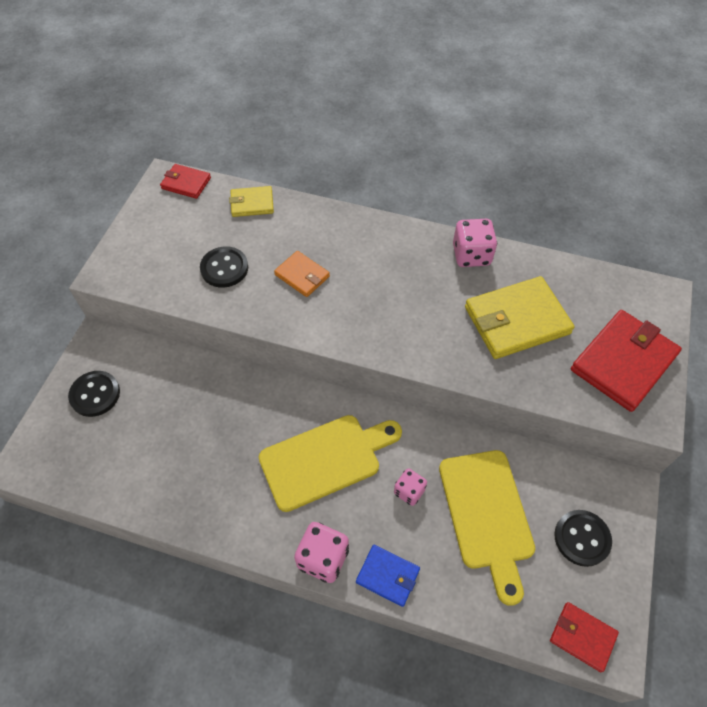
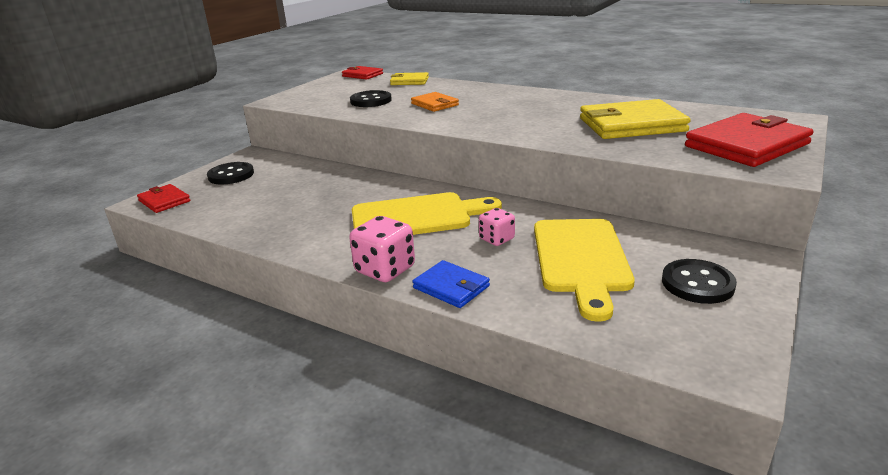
camera: 15 degrees right, 30 degrees down
pink dice [453,219,497,267] -> none
red wallet [550,602,619,672] -> red wallet moved to [137,184,190,213]

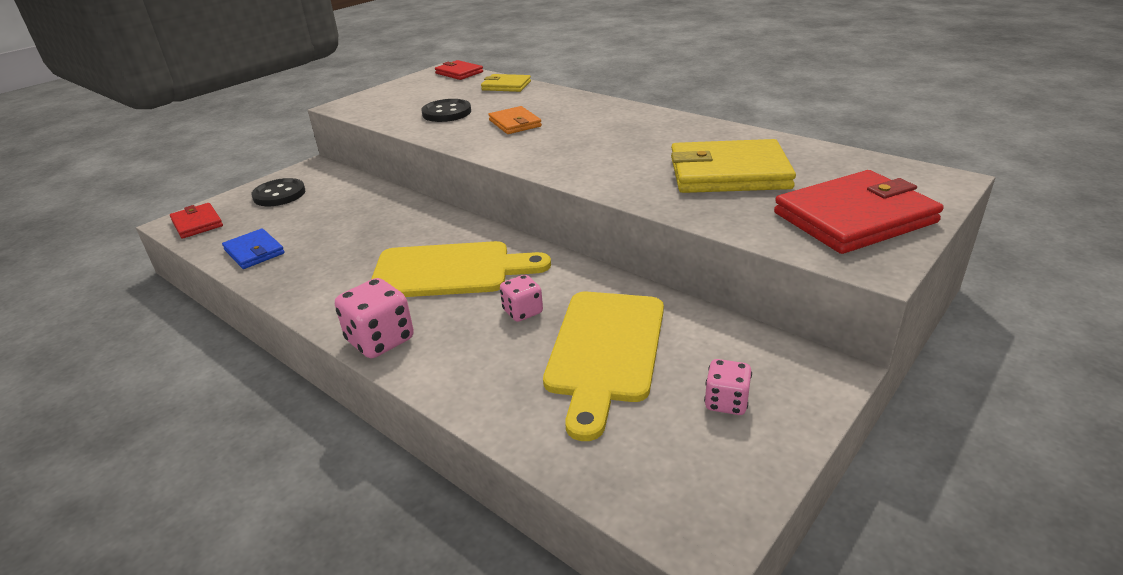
camera: 10 degrees right, 5 degrees up
blue wallet [412,260,490,308] -> blue wallet moved to [222,229,285,269]
black button [662,259,737,304] -> pink dice [704,359,752,415]

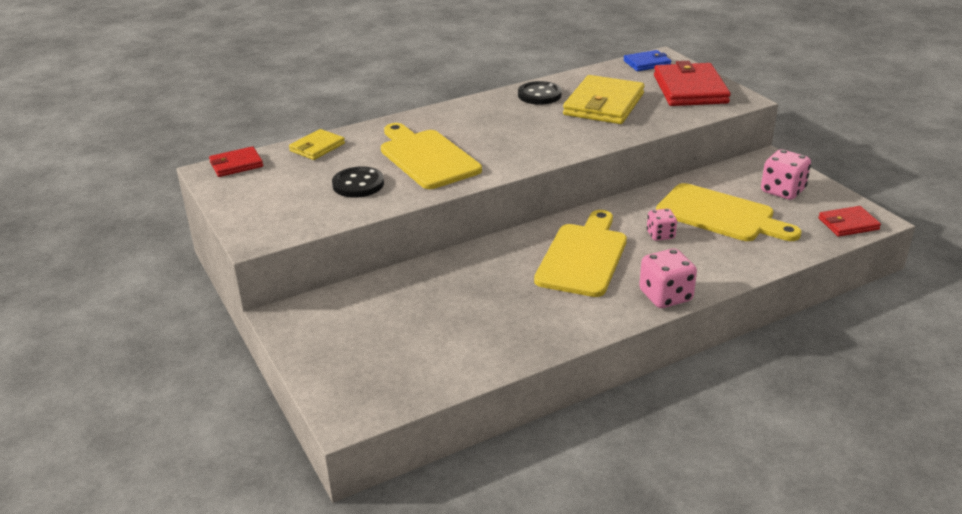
camera: 70 degrees left, 0 degrees up
red wallet [170,203,223,239] -> red wallet moved to [818,206,881,237]
blue wallet [222,229,285,269] -> blue wallet moved to [623,50,671,71]
black button [251,178,305,206] -> black button moved to [518,81,562,105]
orange wallet [488,106,542,134] -> yellow cutting board [381,123,482,189]
pink dice [704,359,752,415] -> pink dice [761,149,811,200], size x1.61

